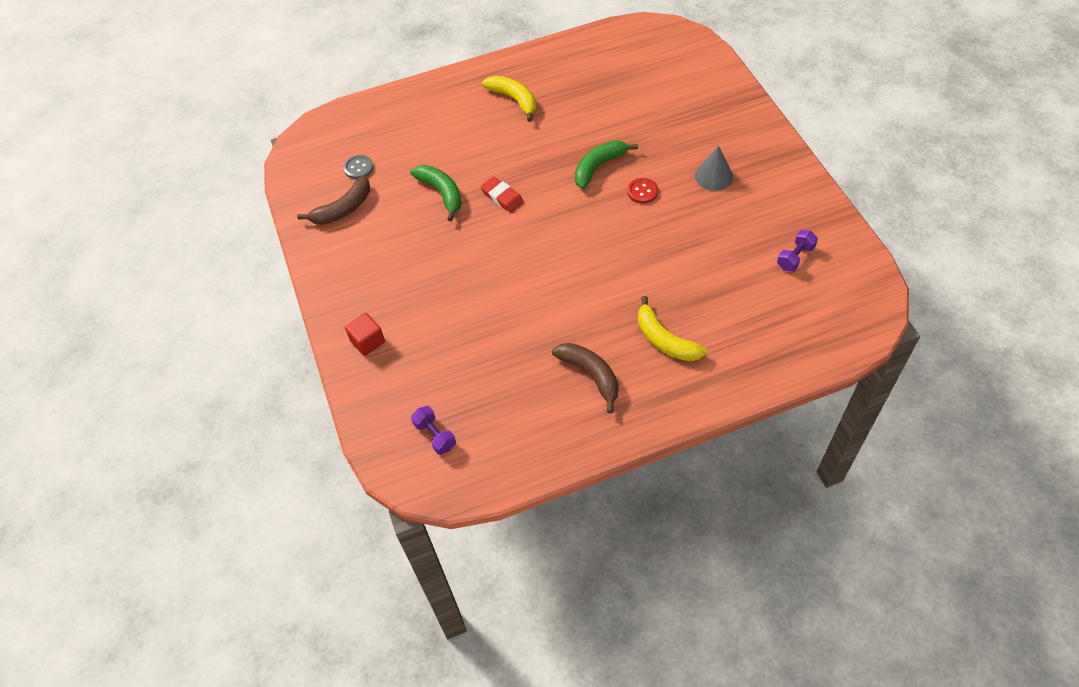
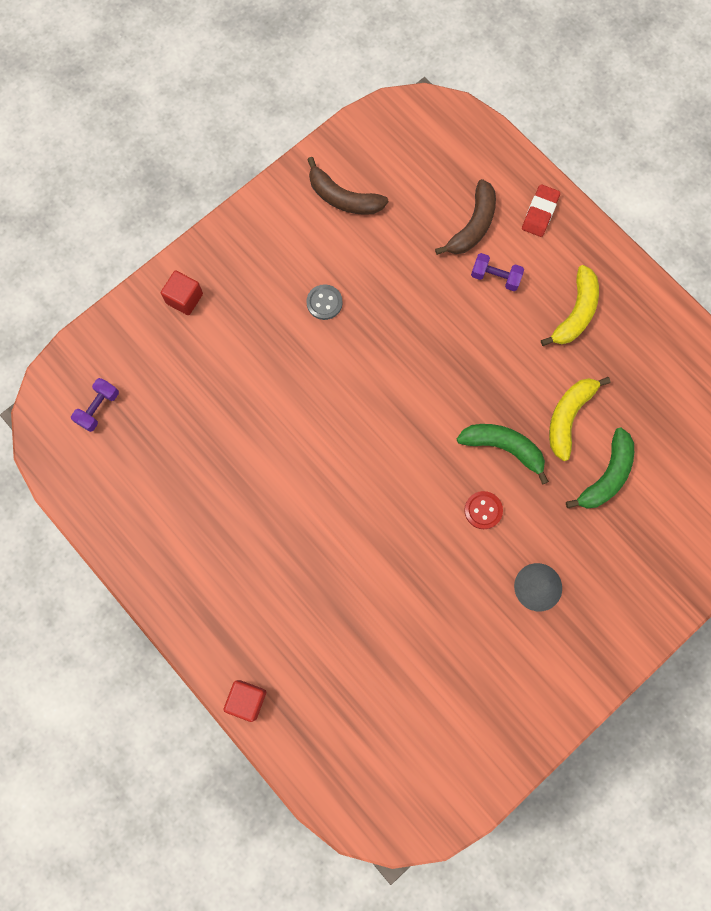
camera: 65 degrees right, 20 degrees up
grey button [343,155,374,179] -> grey button moved to [306,284,343,320]
green banana [410,165,462,221] -> green banana moved to [566,427,634,509]
red eraser [480,176,524,213] -> red eraser moved to [522,184,560,237]
brown banana [552,343,619,413] -> brown banana moved to [435,179,496,255]
yellow banana [638,296,707,361] -> yellow banana moved to [549,377,611,461]
purple dumbbell [777,230,818,272] -> purple dumbbell moved to [471,253,524,291]
none -> red cube [223,680,266,722]

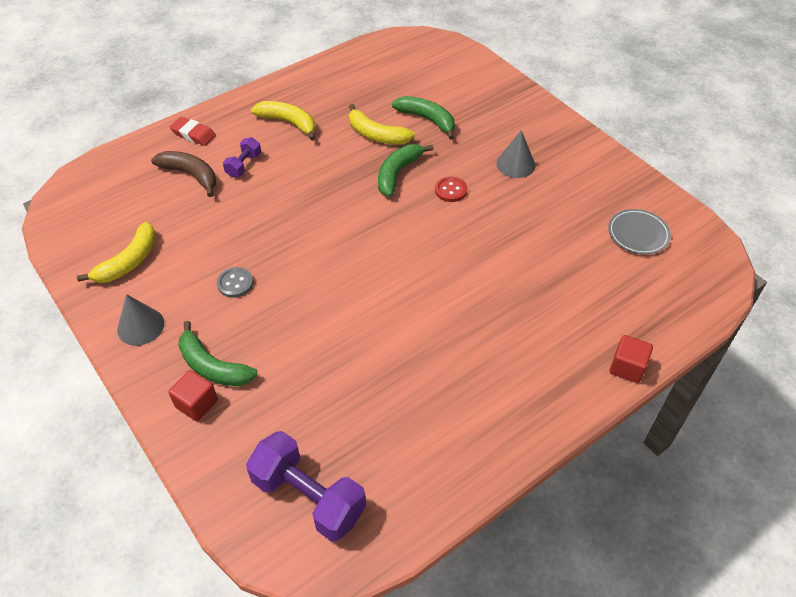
camera: 85 degrees left, 25 degrees down
purple dumbbell [71,378,119,432] -> purple dumbbell [246,431,366,542], size x1.94
brown banana [307,157,389,215] -> yellow banana [77,222,156,283]
none -> grey cone [117,294,165,346]
none -> green banana [178,321,258,386]
none -> grey plate [608,209,671,254]

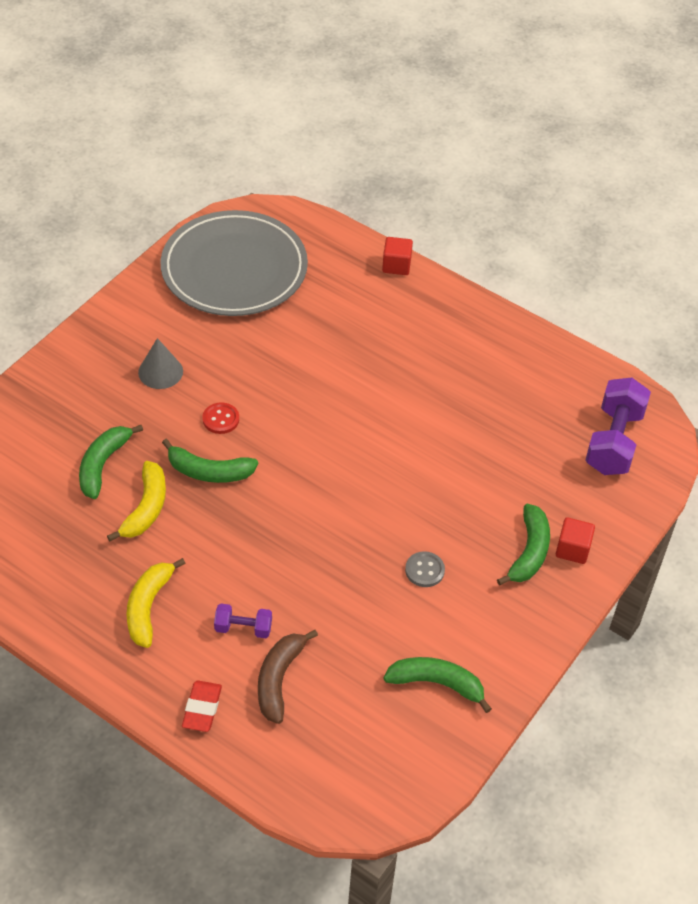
camera: 110 degrees left, 0 degrees up
yellow banana [77,222,156,283] -> green banana [383,657,492,713]
grey cone [117,294,165,346] -> none
grey plate [608,209,671,254] -> grey plate [160,210,308,316], size x2.41

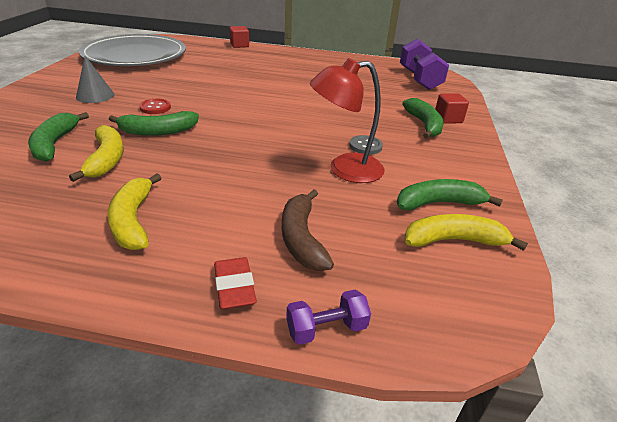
camera: 25 degrees left, 15 degrees down
purple dumbbell [214,604,272,638] -> purple dumbbell moved to [286,290,371,345]
none -> red lamp [310,58,384,183]
none -> yellow banana [404,214,528,251]

